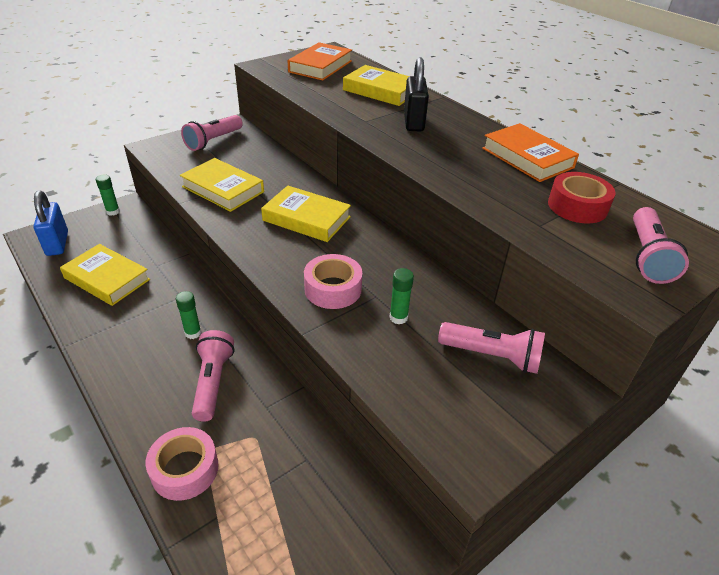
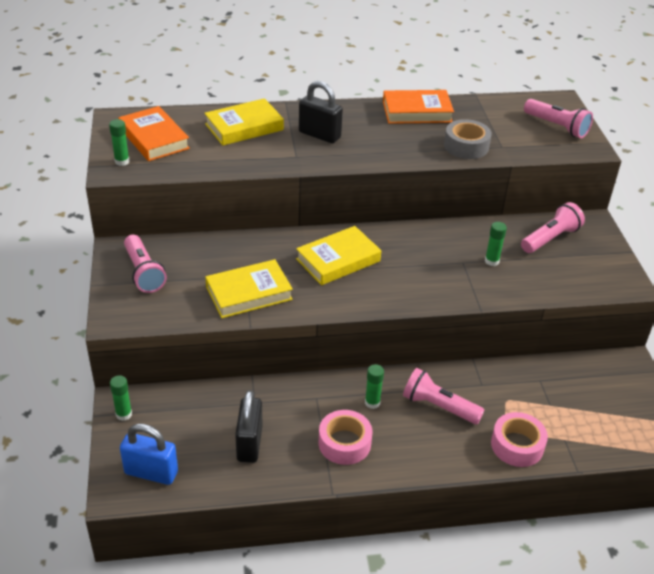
camera: 60 degrees left, 0 degrees up
yellow book [60,244,150,306] -> black padlock [235,390,263,463]
pink tape [304,254,362,309] -> pink tape moved to [318,410,372,465]
red tape [548,172,616,223] -> none
none -> green glue stick [109,119,130,166]
none -> grey tape [444,119,492,159]

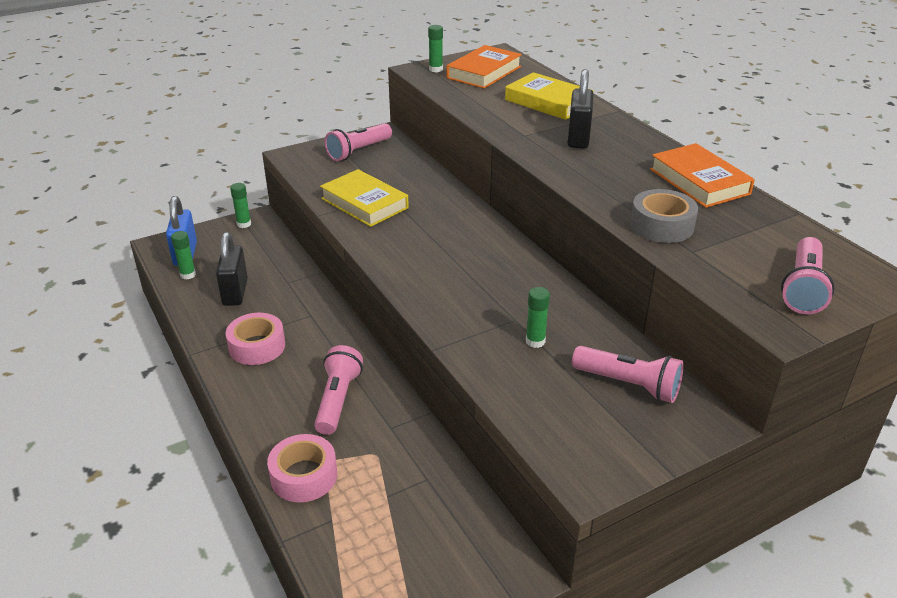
camera: 70 degrees right, 5 degrees down
black padlock [235,390,263,463] -> black padlock turned 75 degrees counterclockwise [216,232,248,306]
yellow book [296,226,381,285] -> none
green glue stick [365,364,384,409] -> green glue stick moved to [171,231,196,279]

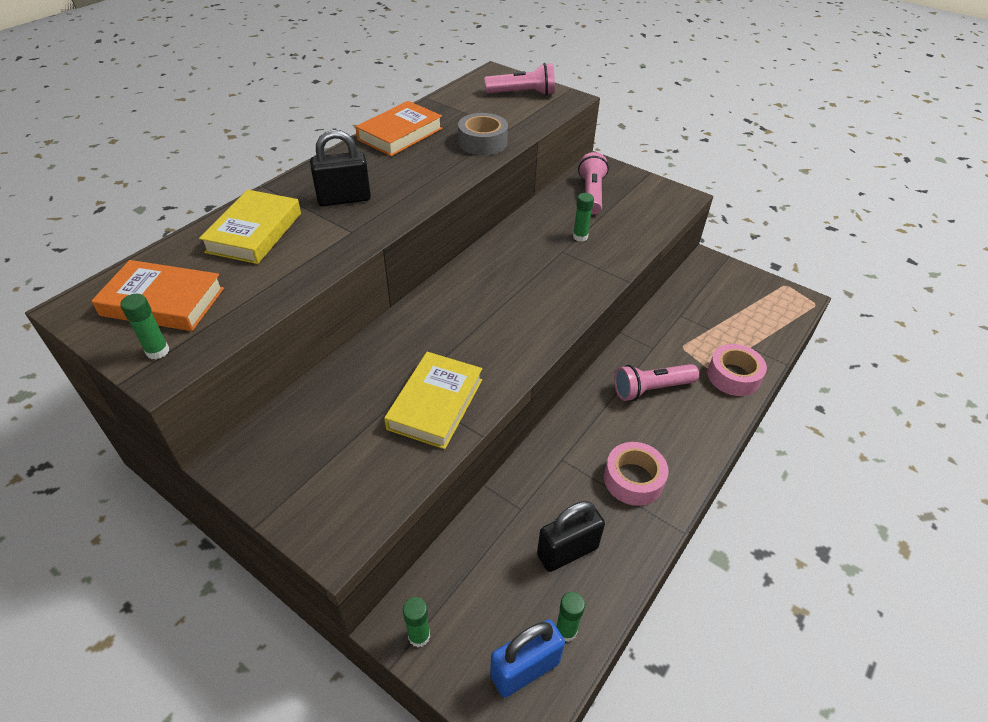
camera: 115 degrees left, 10 degrees up
pink flashlight [325,123,392,161] -> none

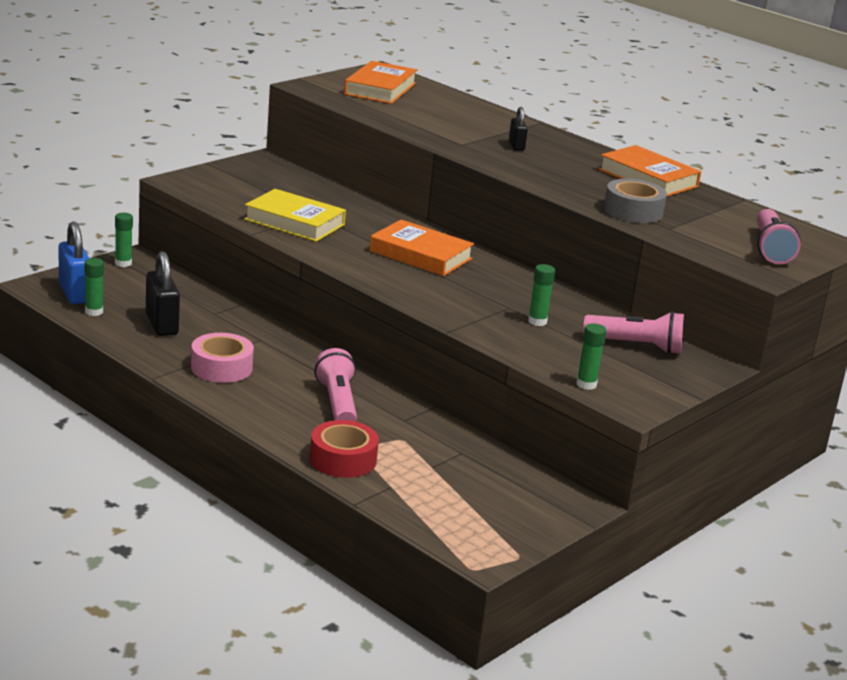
camera: 95 degrees right, 20 degrees down
green glue stick [120,294,169,359] -> green glue stick moved to [576,323,606,390]
yellow book [199,190,301,264] -> none
black padlock [310,130,371,206] -> black padlock [509,107,528,151], size x0.56
pink tape [707,344,767,396] -> red tape [310,420,379,478]
none -> orange book [370,220,474,276]

